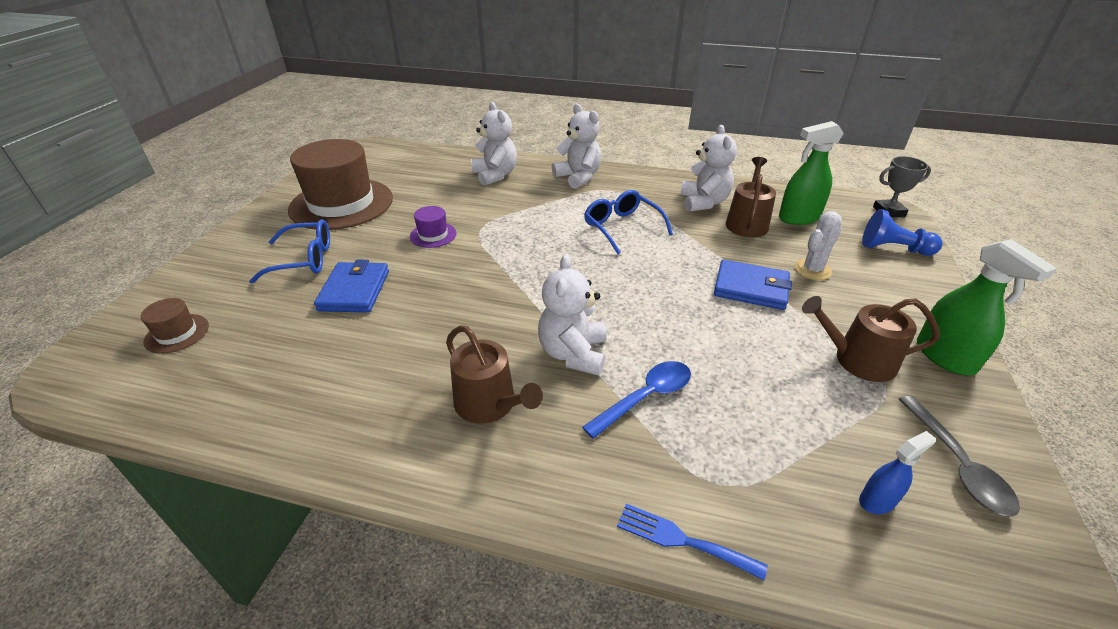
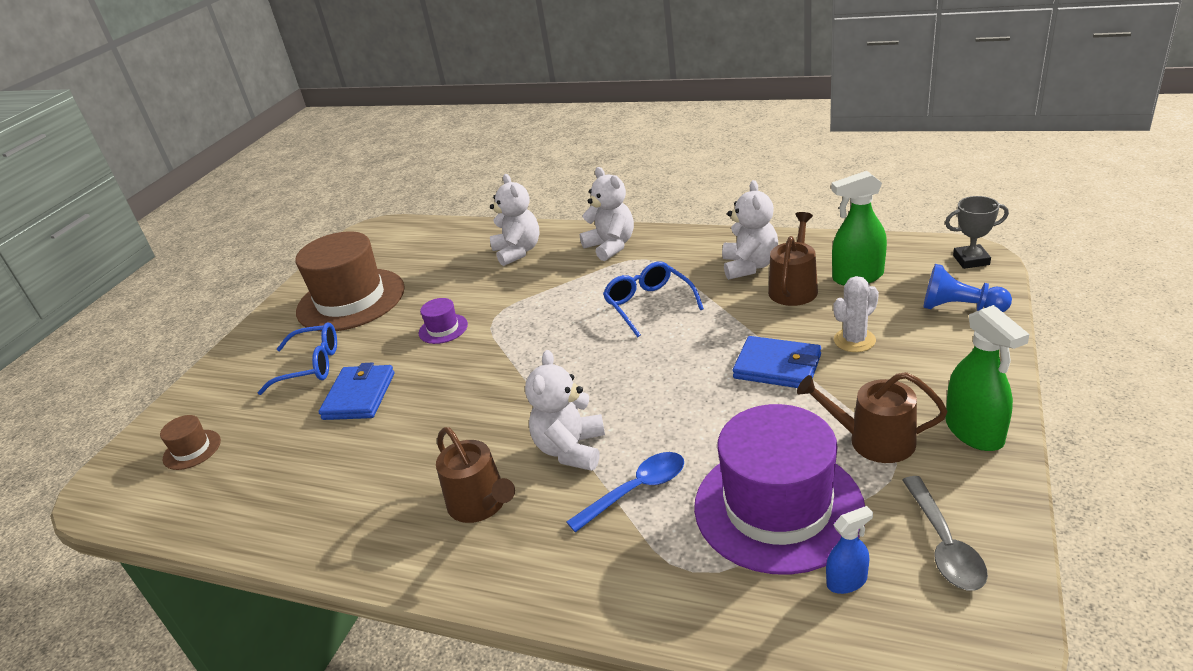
camera: 10 degrees right, 5 degrees down
blue fork [617,504,767,580] -> none
none -> purple hat [694,404,865,575]

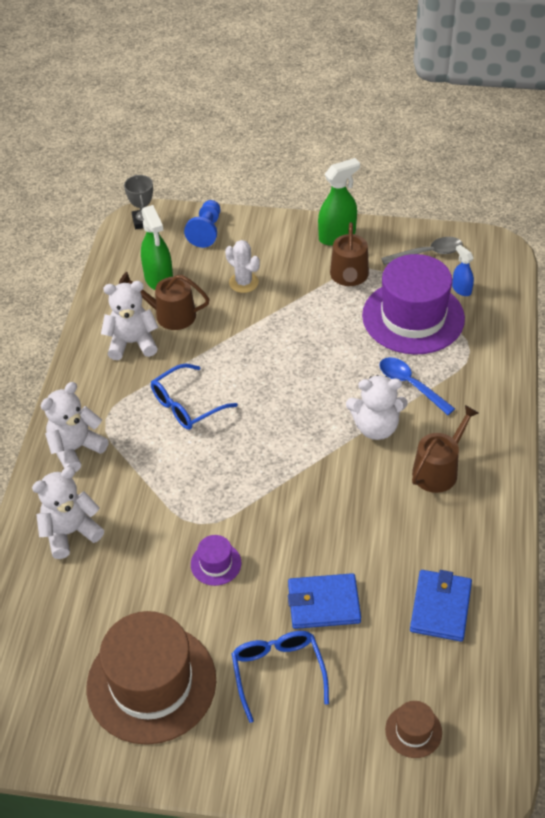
camera: 105 degrees left, 15 degrees up
blue wallet [733,336,821,388] -> blue wallet moved to [410,570,472,642]

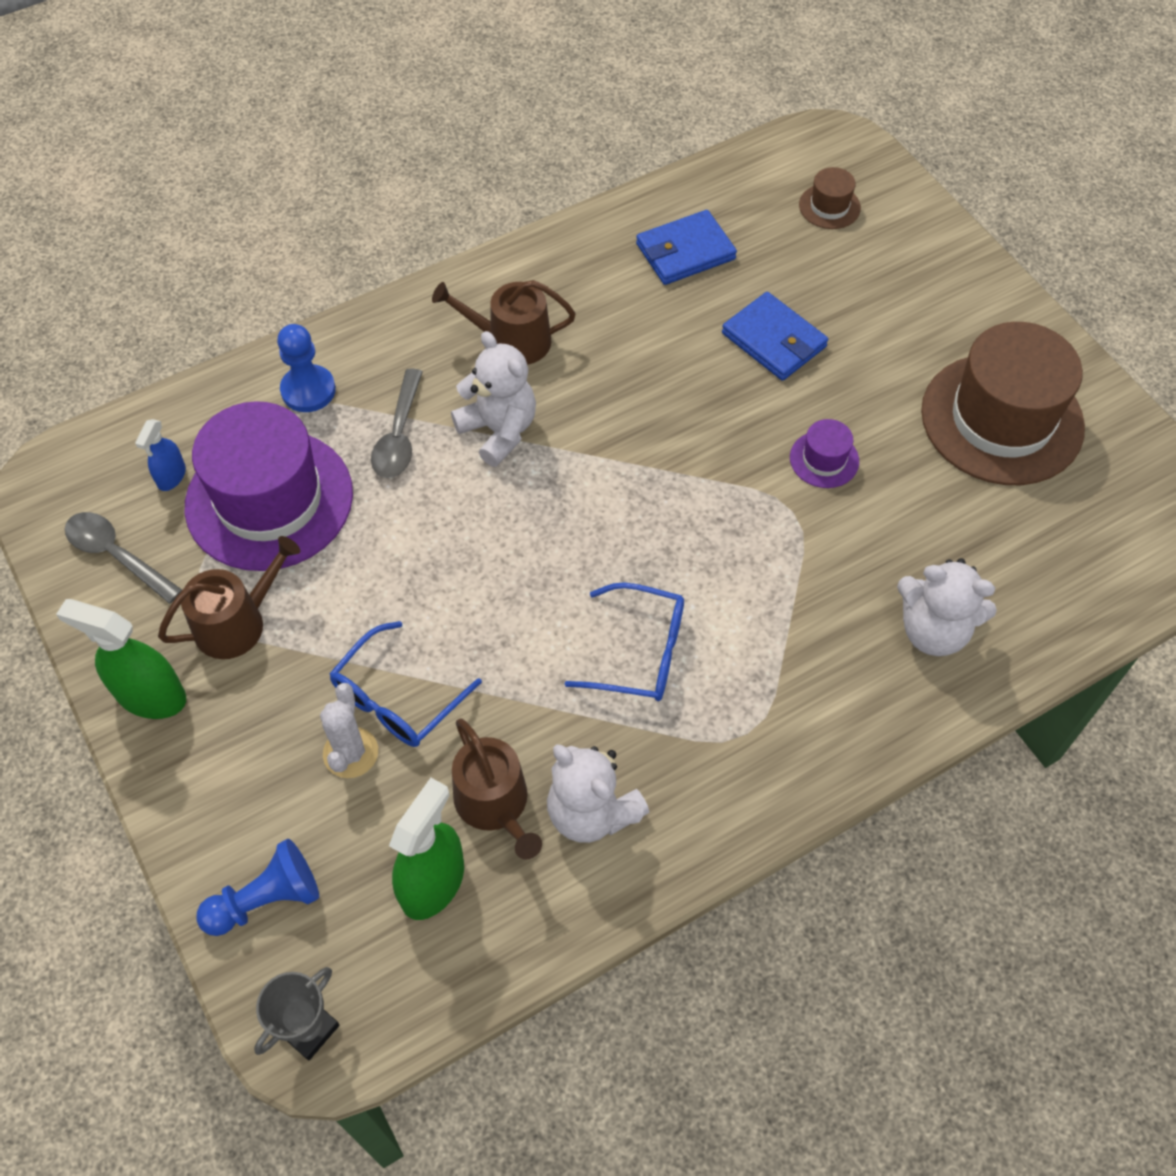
camera: 130 degrees left, 10 degrees up
white teddy bear [40,382,109,472] -> none
blue glasses [232,631,329,723] -> blue glasses moved to [329,621,482,747]
blue spoon [379,357,455,415] -> grey spoon [371,368,423,478]
none -> blue pawn [277,324,336,412]

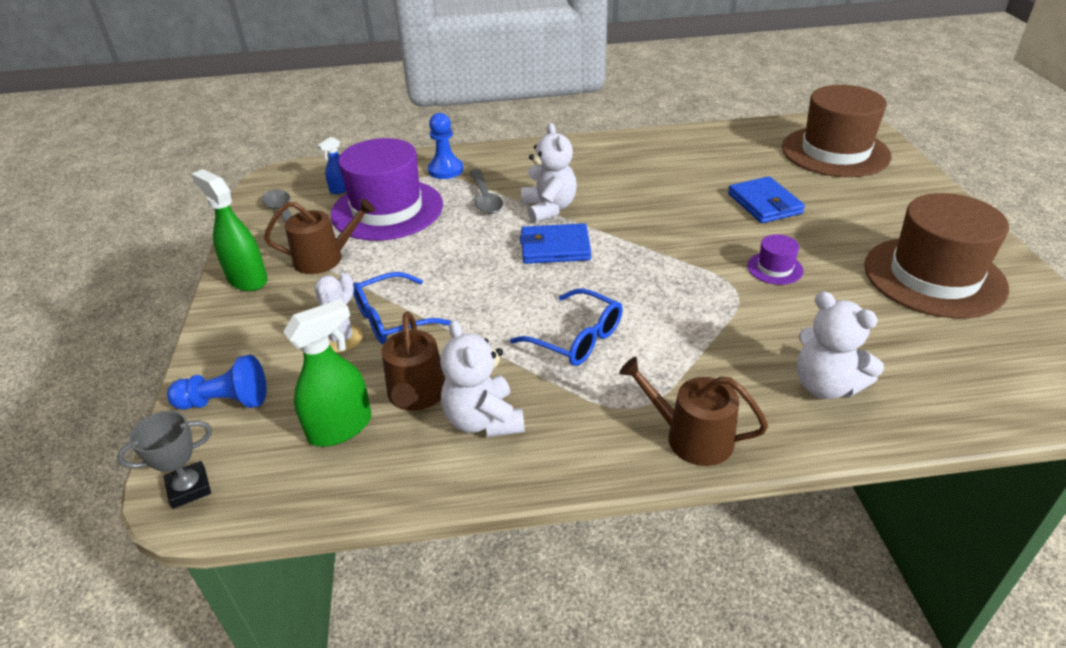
camera: 25 degrees right, 20 degrees down
grey spoon [371,368,423,478] -> grey spoon turned 45 degrees counterclockwise [470,169,503,214]
brown watering can [432,280,576,365] -> brown watering can moved to [619,357,768,466]
blue wallet [636,210,737,285] -> blue wallet moved to [520,223,591,264]
brown hat [799,167,861,229] -> brown hat [782,85,892,177], size x2.37

